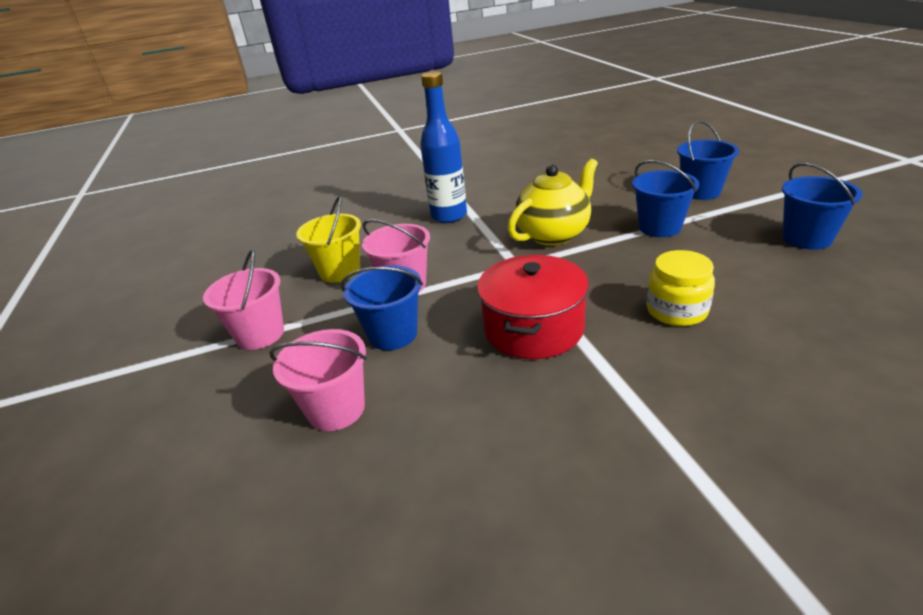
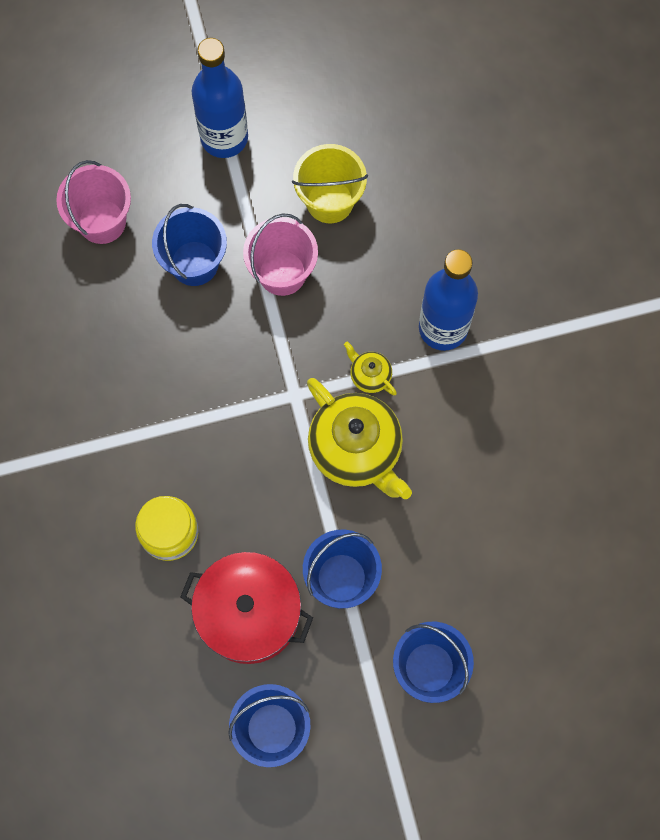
camera: 90 degrees right, 40 degrees up
pink bucket [203,250,284,350] -> blue bottle [192,38,248,158]
red pot [477,255,589,359] -> red pot moved to [181,552,313,664]
none -> yellow teapot [344,342,397,396]

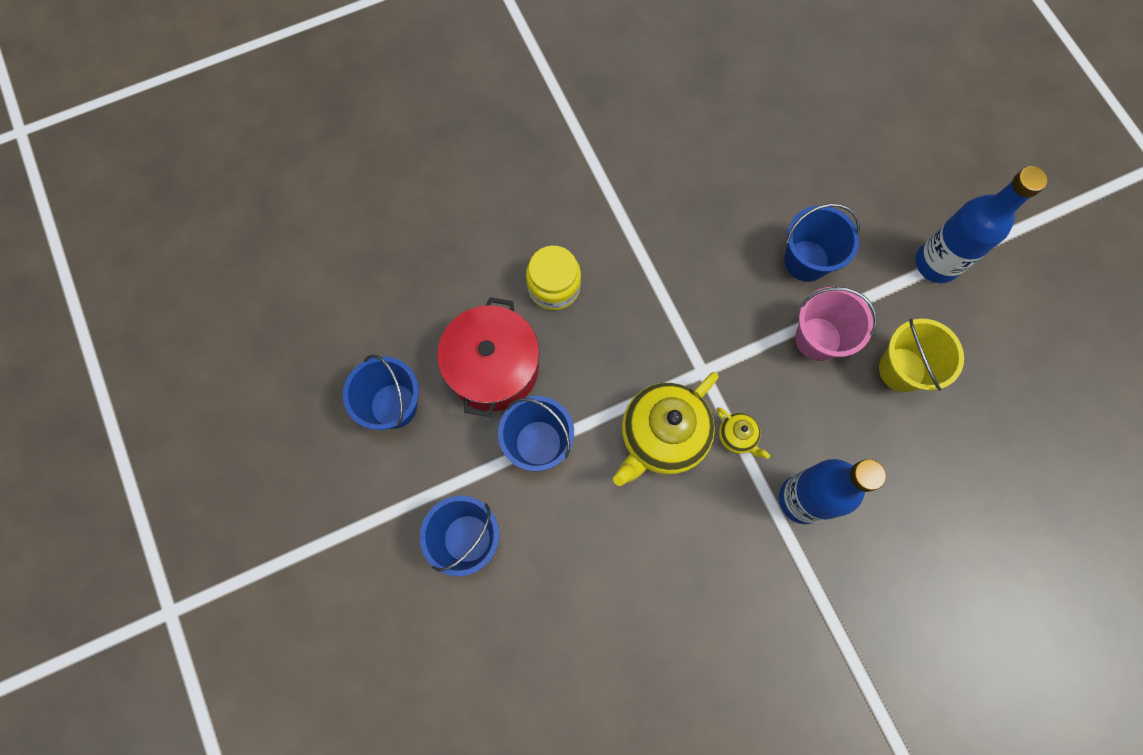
camera: 80 degrees right, 0 degrees up
pink bucket [56,160,131,244] -> none
yellow teapot [344,342,397,396] -> yellow teapot turned 105 degrees clockwise [717,407,770,459]

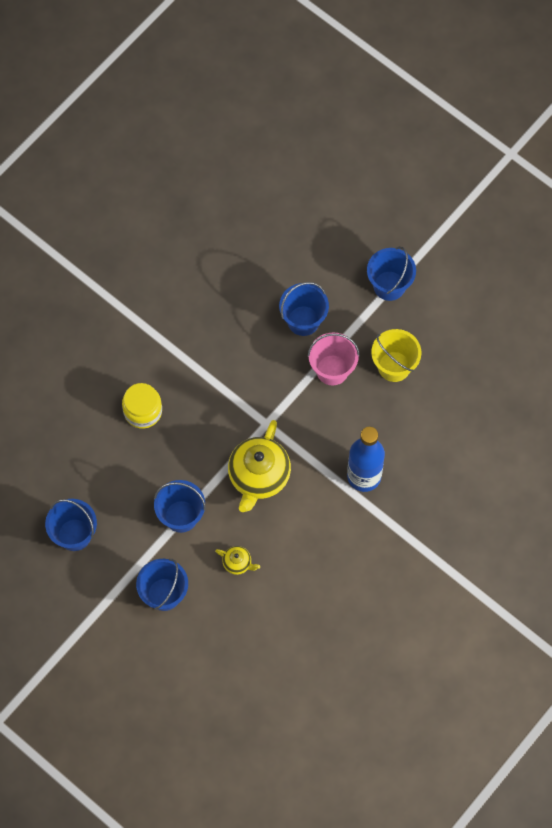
camera: 25 degrees left, 5 degrees down
red pot [437,297,540,417] -> none
yellow teapot [717,407,770,459] -> yellow teapot moved to [215,546,260,575]
blue bottle [915,166,1047,283] -> blue bucket [367,247,416,301]

